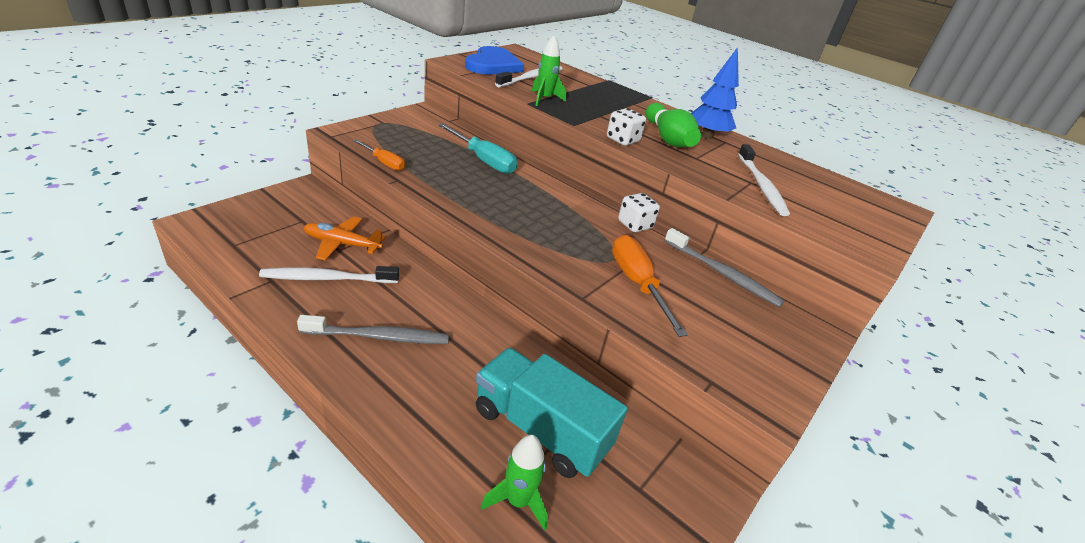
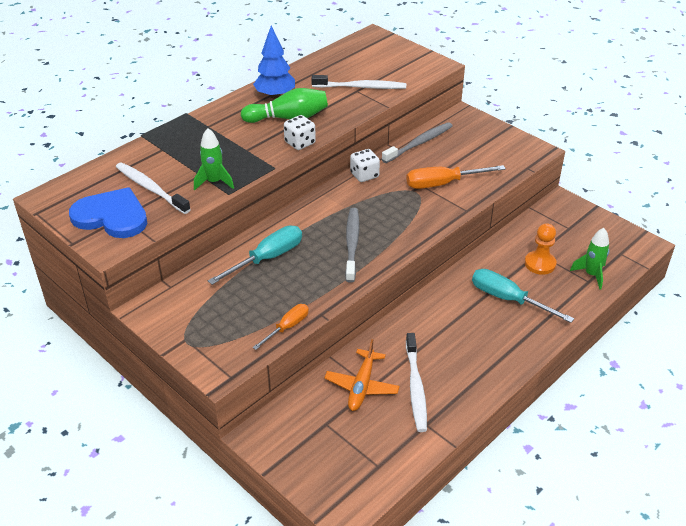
camera: 80 degrees left, 5 degrees up
grey toothbrush [297,315,449,344] -> grey toothbrush moved to [345,208,359,283]
turquoise truck [476,348,628,478] -> orange pawn [525,223,557,275]
none -> turquoise screwdriver [472,269,574,323]

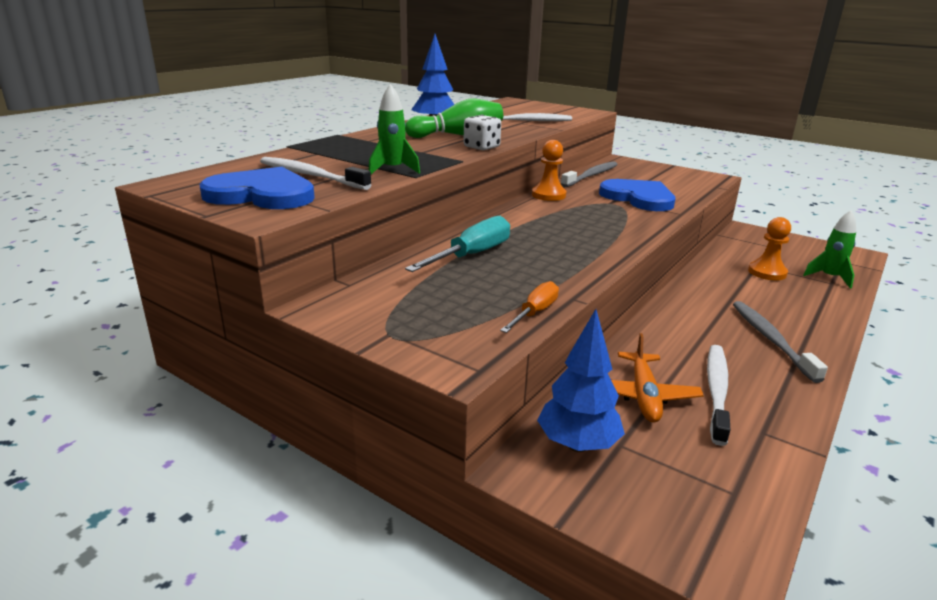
camera: 10 degrees left, 15 degrees down
grey toothbrush [345,208,359,283] -> grey toothbrush moved to [733,301,828,383]
white dice [350,149,380,182] -> orange pawn [532,140,566,201]
orange screwdriver [406,165,506,189] -> blue heart [599,179,675,211]
white toothbrush [406,333,427,432] -> white toothbrush turned 150 degrees counterclockwise [707,345,731,446]
turquoise screwdriver [472,269,574,323] -> none
none -> blue tree [537,309,625,452]

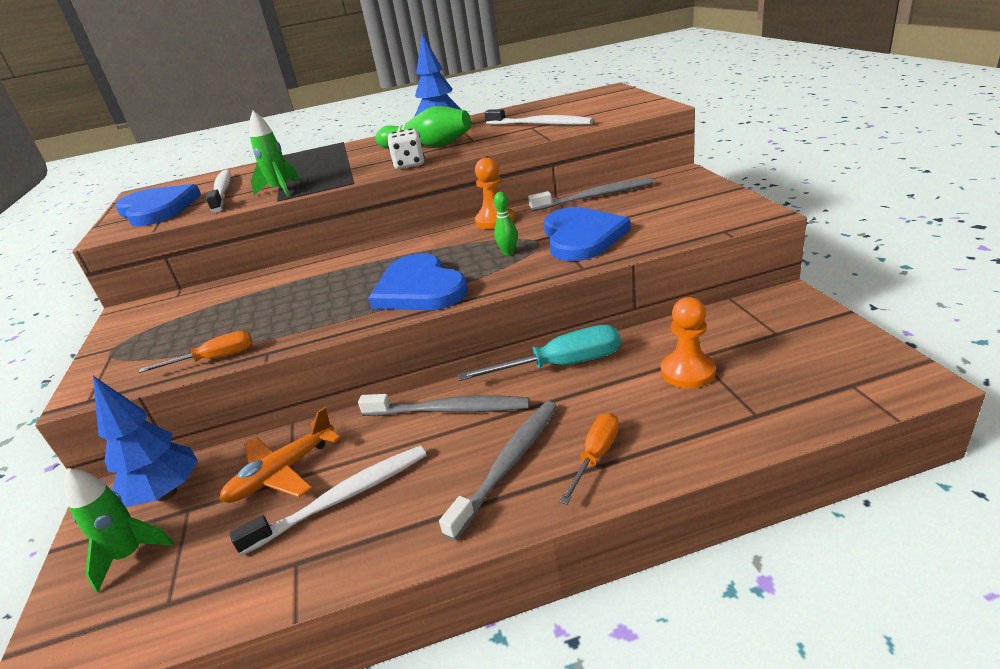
camera: 45 degrees right, 5 degrees up
turquoise screwdriver [405,216,510,272] -> turquoise screwdriver moved to [457,325,621,381]
green rocket [803,210,856,289] -> green rocket moved to [64,468,174,593]
none -> grey toothbrush [358,394,529,416]
none -> blue heart [368,253,468,310]
none -> green bowling pin [494,192,518,256]
none -> orange screwdriver [559,413,619,505]

